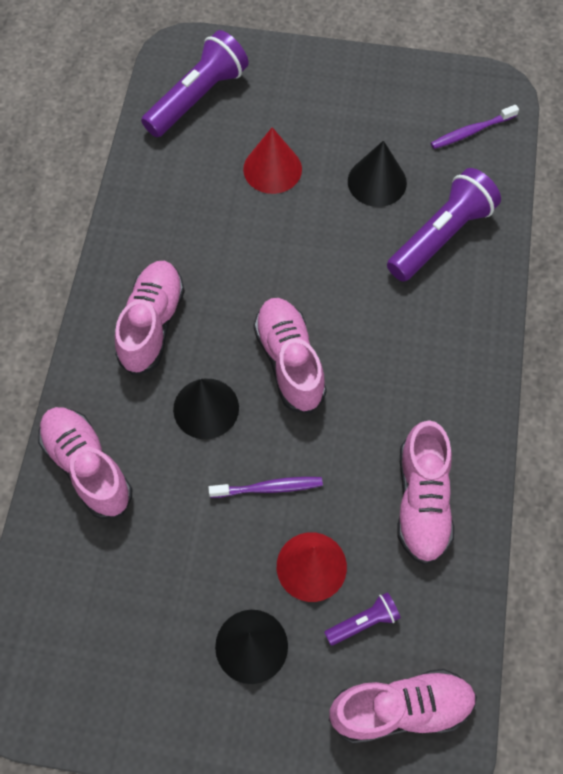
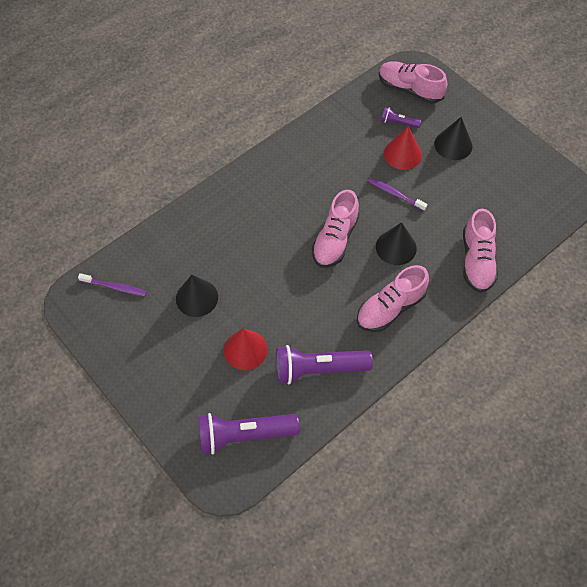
camera: 140 degrees left, 5 degrees down
purple flashlight [387,168,501,282] -> purple flashlight moved to [276,345,373,384]
pink shoe [397,420,454,565] -> none

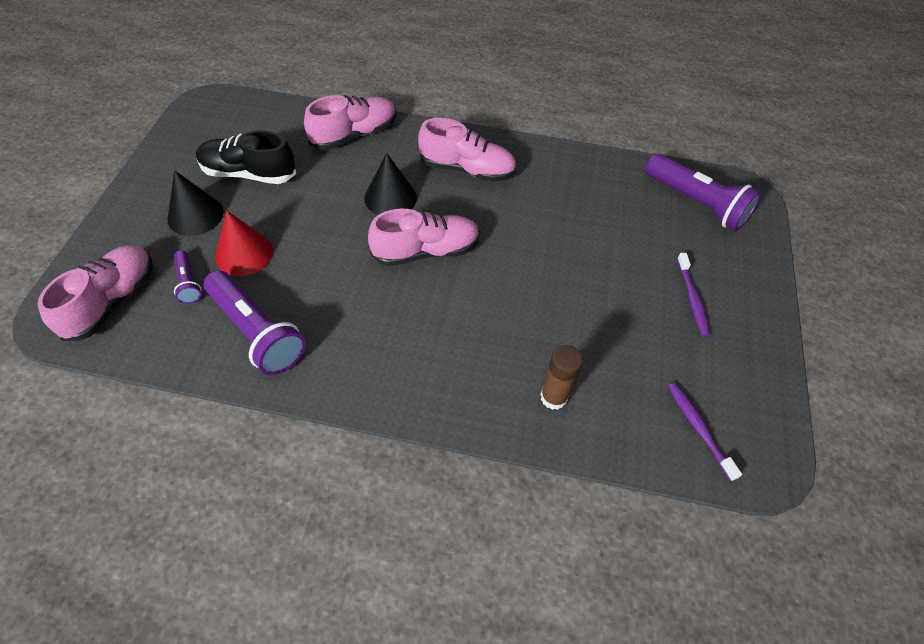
camera: 130 degrees left, 5 degrees down
black cone [176,275,218,317] -> none
red cone [224,329,268,370] -> none
purple flashlight [276,345,373,384] -> purple flashlight moved to [204,270,306,375]
purple toothbrush [368,177,428,211] -> purple toothbrush moved to [677,253,710,337]
pink shoe [379,61,447,104] -> pink shoe turned 150 degrees counterclockwise [37,245,153,341]
none -> black shoe [196,130,296,184]
none -> brown glue stick [540,345,583,410]

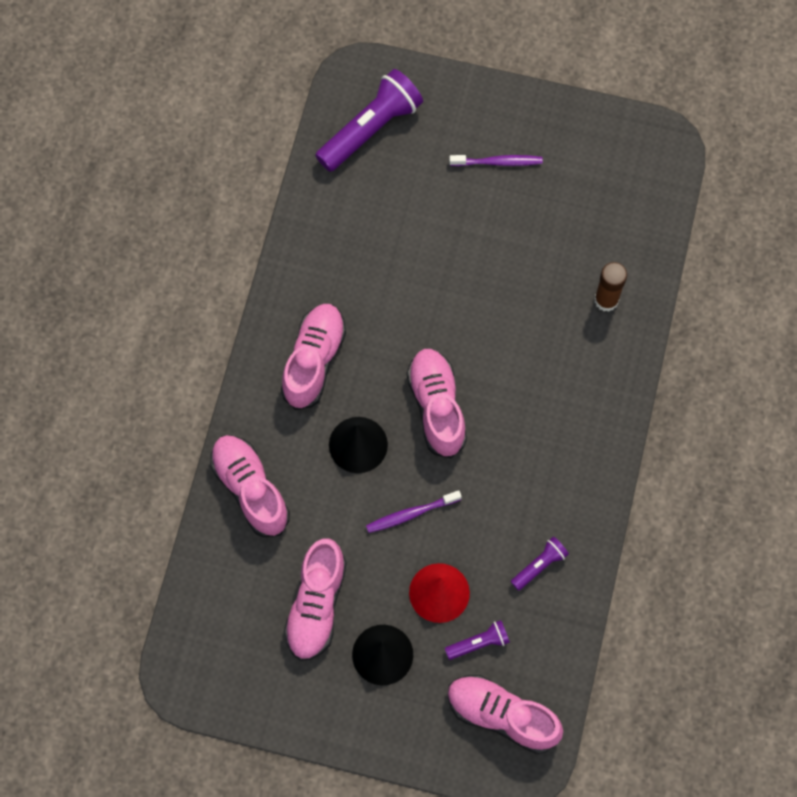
camera: 85 degrees left, 15 degrees up
black shoe [196,130,296,184] -> pink shoe [284,538,347,661]
purple flashlight [204,270,306,375] -> purple flashlight [511,537,569,591], size x0.49
purple toothbrush [668,383,742,481] -> purple toothbrush moved to [366,490,462,533]

